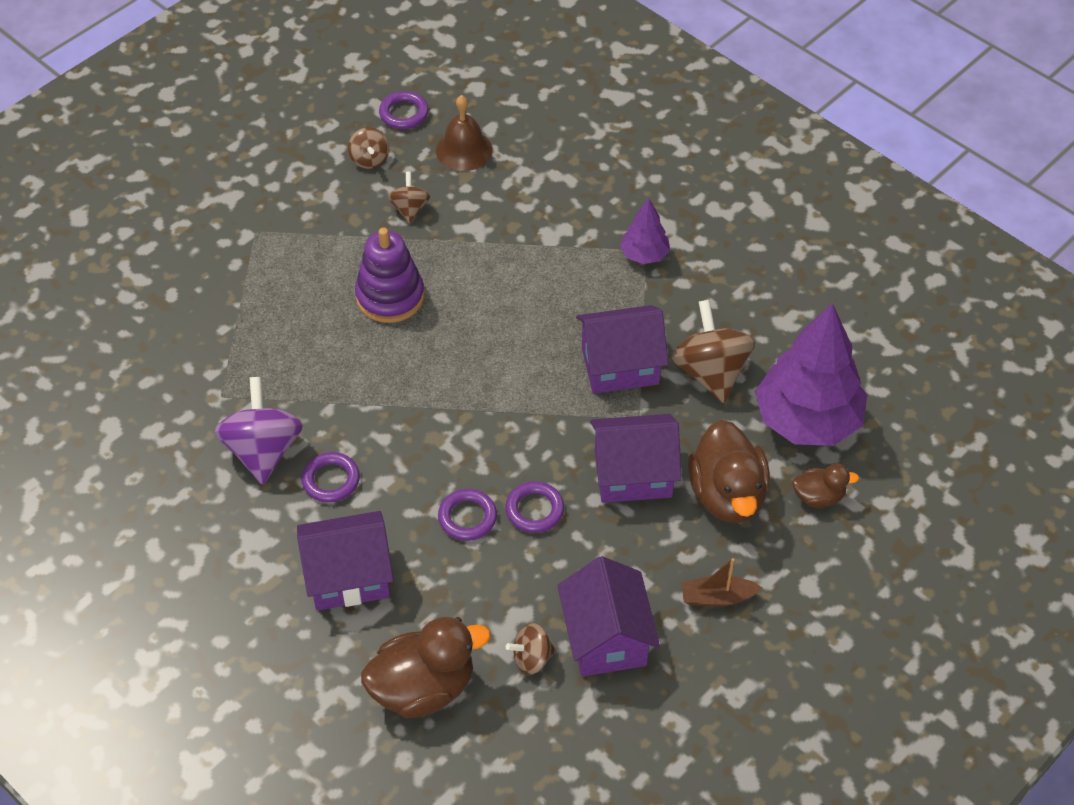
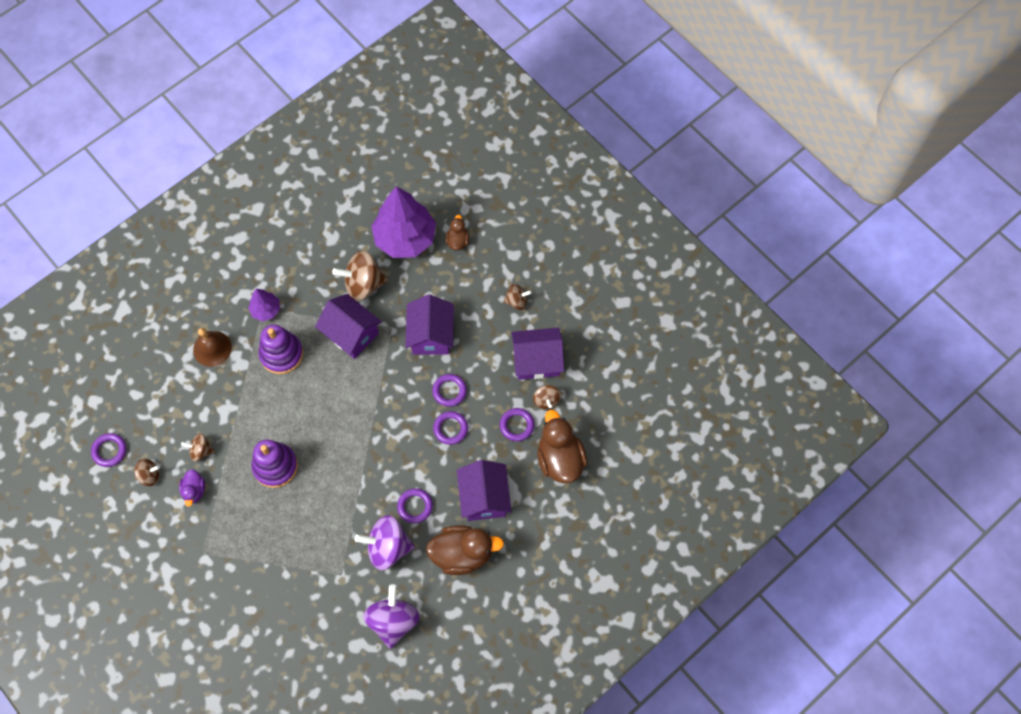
camera: 85 degrees left, 15 degrees up
brown bell [436,95,493,171] -> brown bell moved to [193,328,232,367]
purple house [576,305,669,394] -> purple house turned 45 degrees counterclockwise [315,294,382,359]
brown boat [681,558,762,607] -> brown spinning top [503,284,532,310]
brown duck [688,420,770,523] -> brown duck moved to [426,525,504,575]
none -> purple duck [179,469,205,507]
none -> purple stacking toy [258,324,303,374]
none -> purple spinning top [363,584,420,649]
none -> purple ring [500,408,534,441]

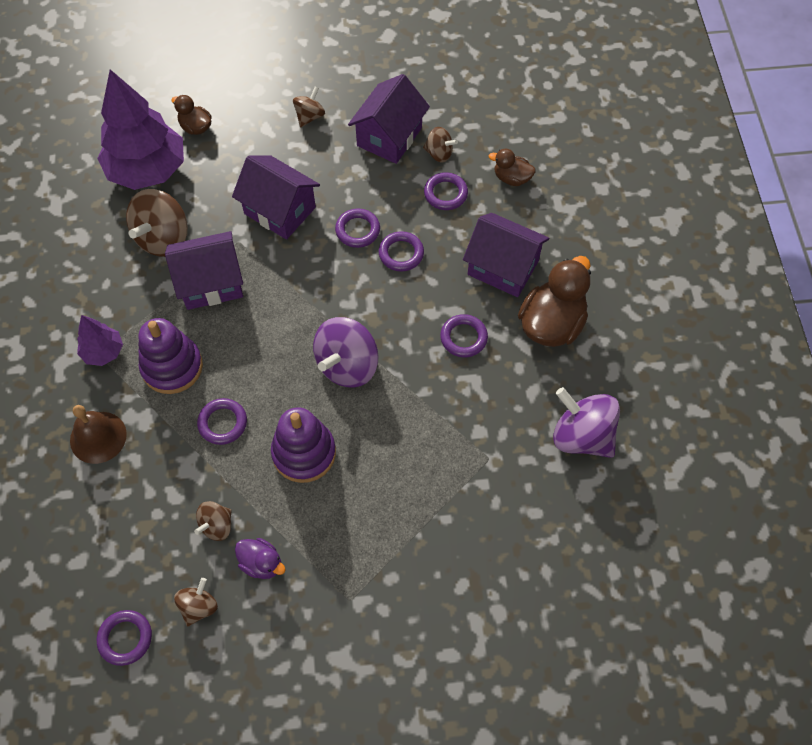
camera: 55 degrees left, 5 degrees down
purple spinning top [355,515,415,570] -> purple spinning top moved to [313,317,379,388]
brown duck [537,410,587,483] -> brown duck [489,148,536,186], size x0.53
none -> purple ring [197,398,247,445]

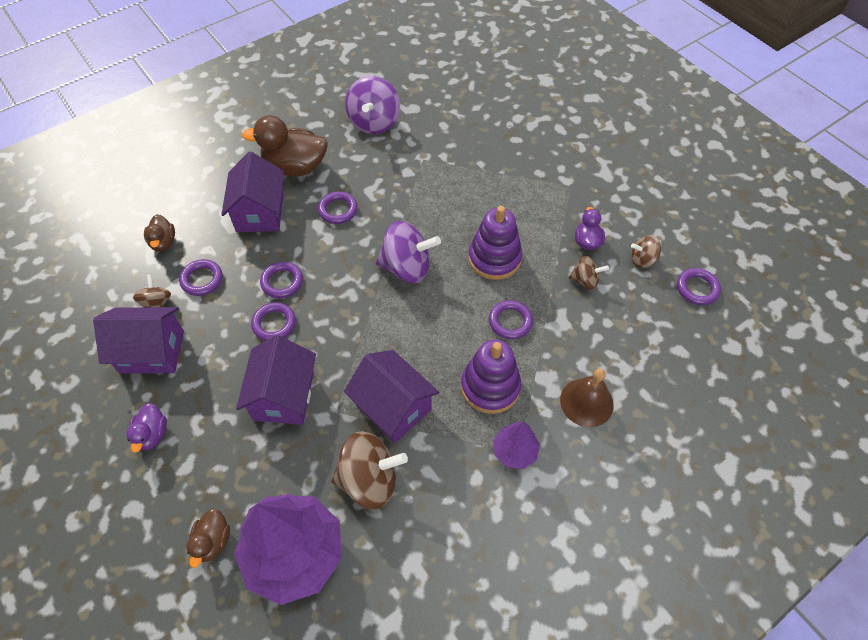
camera: 120 degrees left, 5 degrees down
brown spinning top [293,86,325,127] -> purple duck [126,403,167,453]

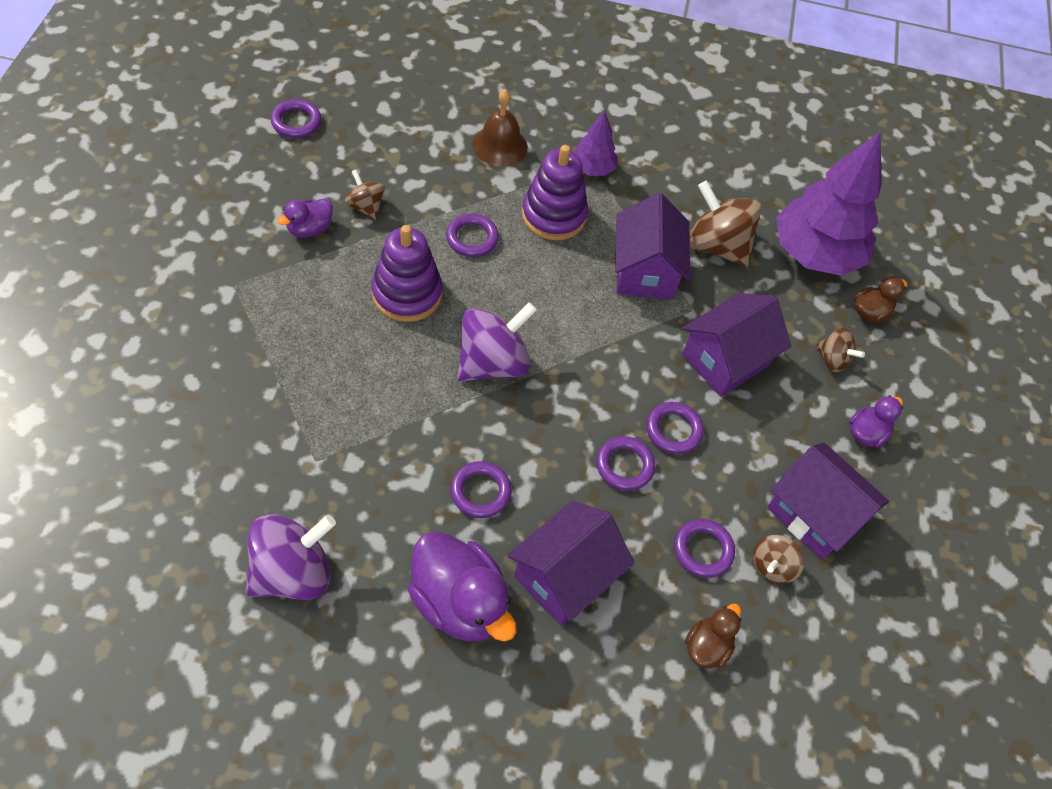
camera: 140 degrees left, 0 degrees up
brown duck [242,115,328,176] -> purple duck [407,531,516,642]
purple spinning top [376,221,441,283] -> purple spinning top turned 90 degrees clockwise [457,302,537,382]
brown spinning top [631,235,661,268] -> brown spinning top moved to [816,328,865,372]

